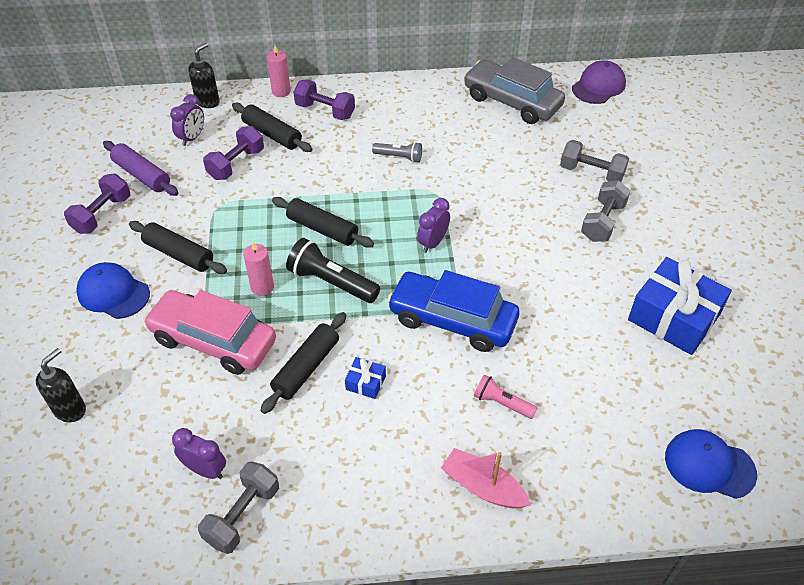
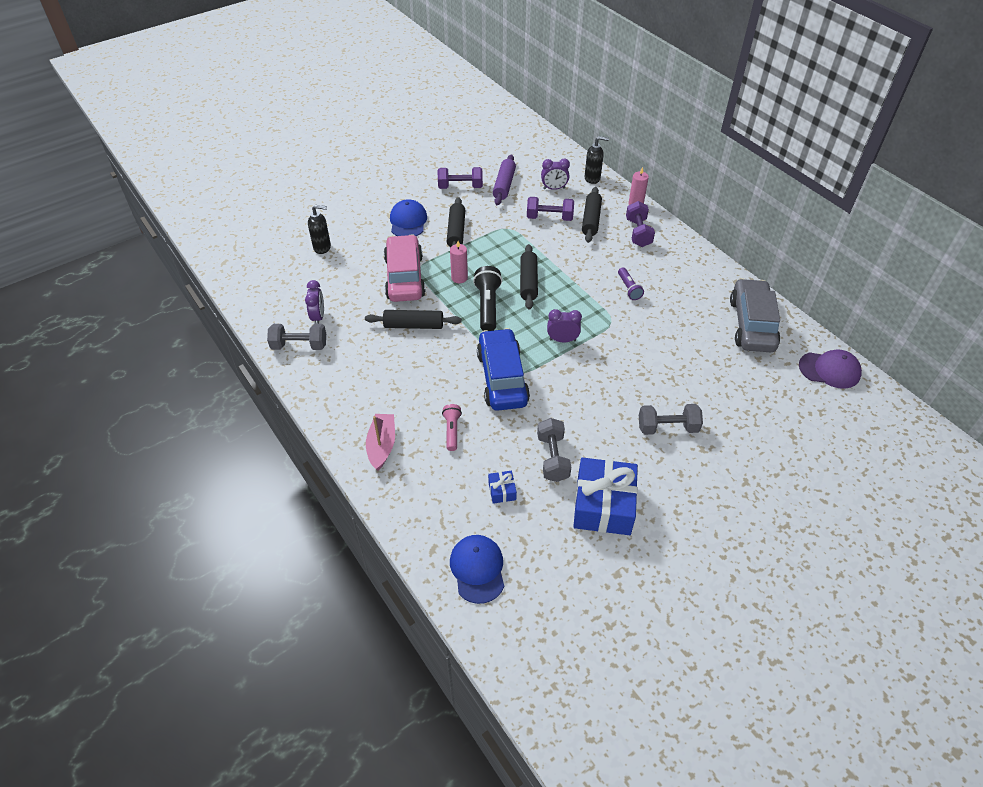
camera: 60 degrees right, 0 degrees up
blue gift [345,357,386,399] -> blue gift moved to [488,471,517,504]
grey flashlight [372,142,422,163] -> purple flashlight [618,267,644,300]
grey dumbbell [560,140,629,182] -> grey dumbbell moved to [537,418,571,482]

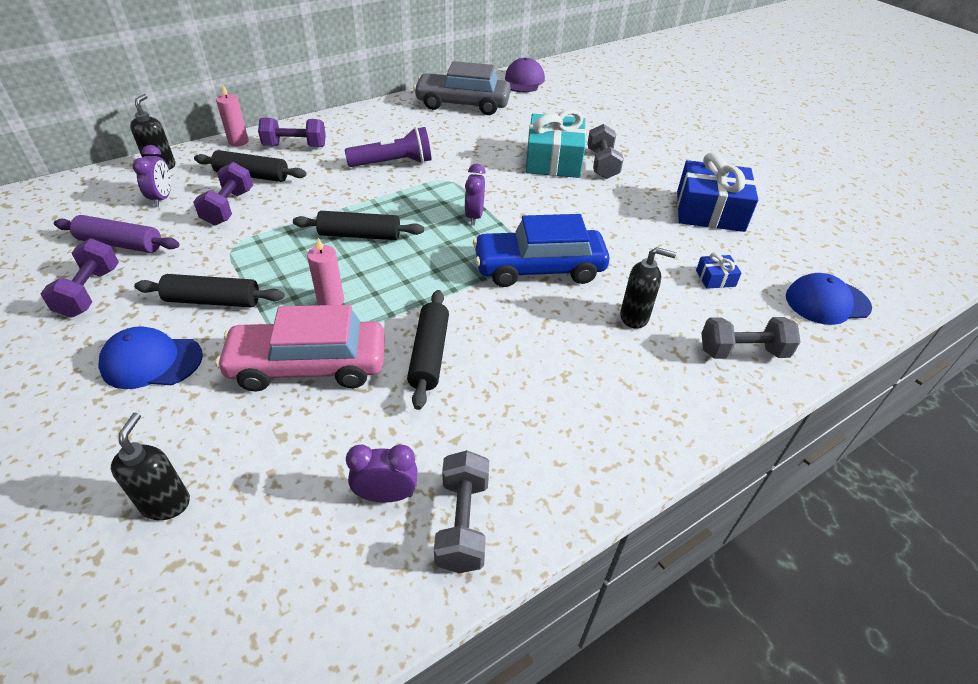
camera: 90 degrees left, 5 degrees down
pink boat [366,414,395,470] -> none
pink flashlight [442,404,462,451] -> black soap dispenser [620,247,676,329]
black flashlight [473,266,502,331] -> none
grey dumbbell [537,418,571,482] -> grey dumbbell moved to [701,317,801,359]
purple flashlight [618,267,644,300] -> purple flashlight [345,127,431,167], size x1.68
none -> turquoise gift [526,109,586,178]

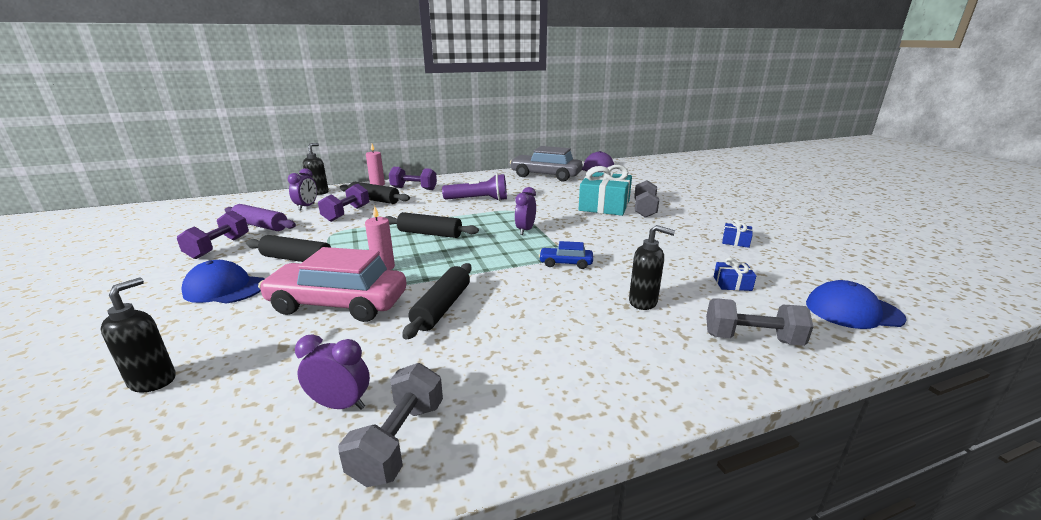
camera: 15 degrees right, 20 degrees down
blue car [473,214,609,287] -> blue car [539,241,593,269], size x0.47
blue gift [677,152,758,232] -> blue gift [722,219,753,248], size x0.43

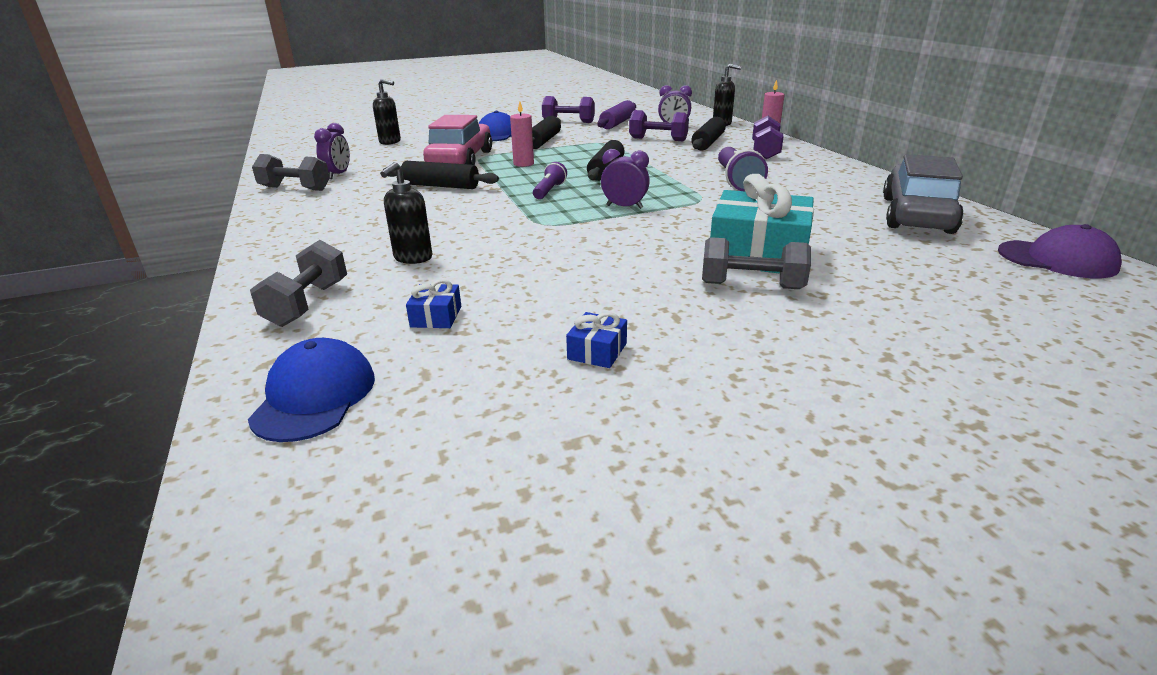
camera: 90 degrees right, 5 degrees up
blue car [539,241,593,269] -> none
none -> purple flashlight [533,162,567,199]

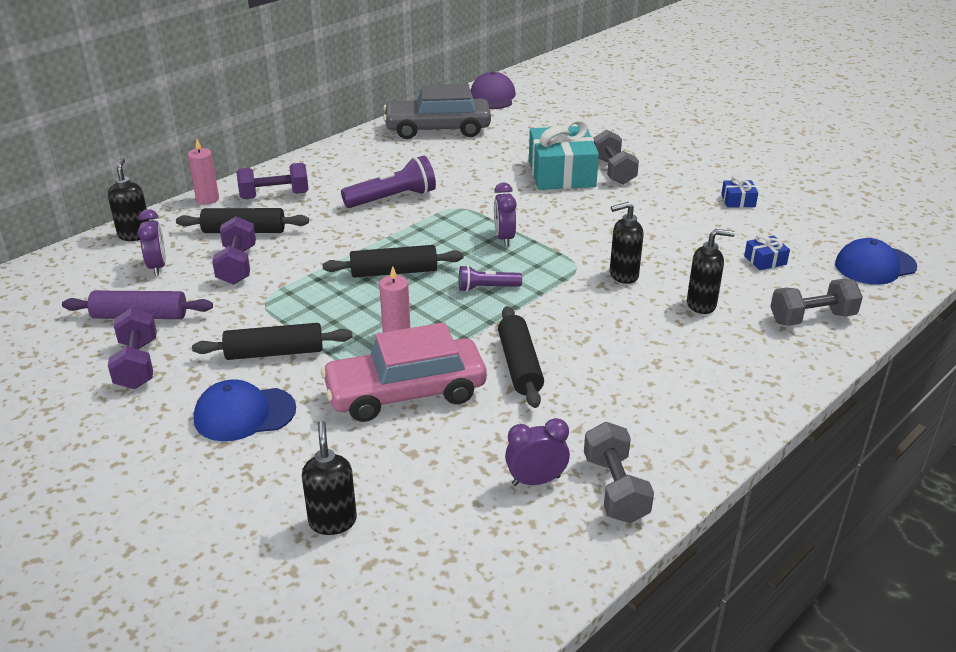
camera: 115 degrees left, 5 degrees up
none -> black soap dispenser [610,202,644,284]

